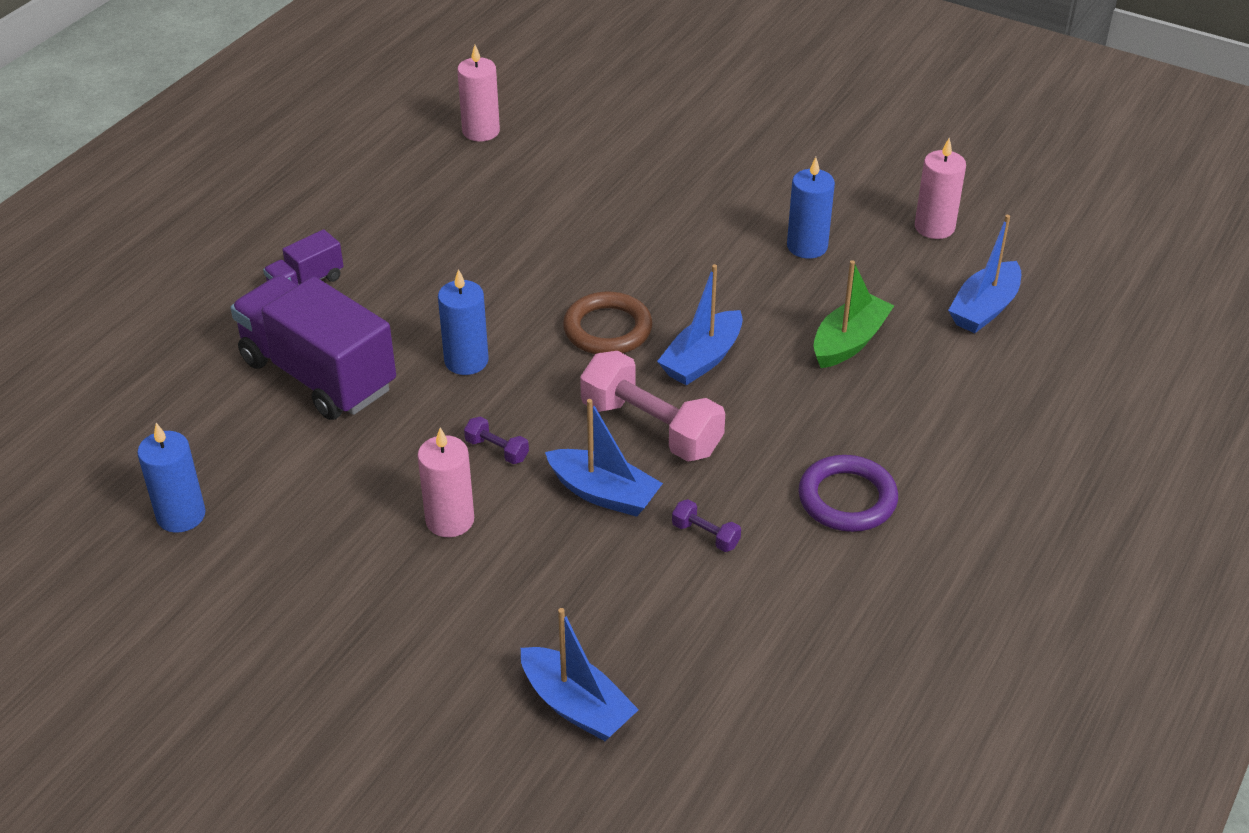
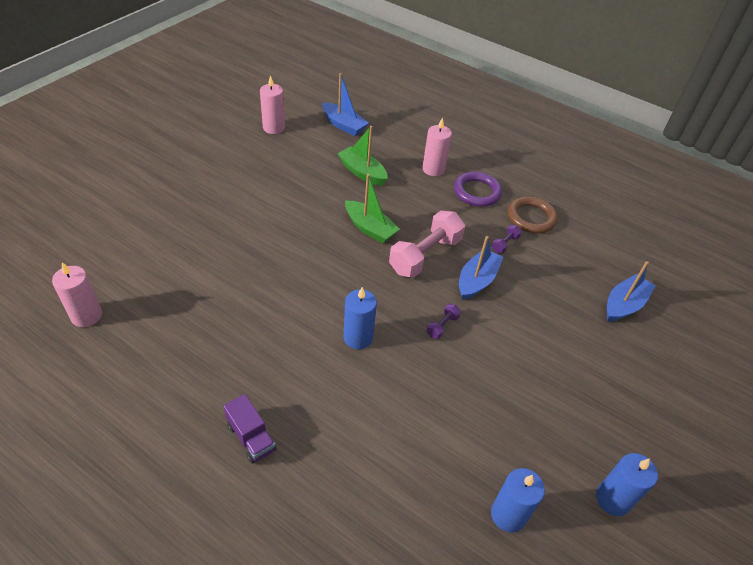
camera: 90 degrees left, 5 degrees up
purple truck [230,275,396,420] -> none
pink candle [417,428,474,537] -> pink candle moved to [422,117,452,176]
brown ring [563,292,652,354] -> brown ring moved to [508,196,558,234]
blue boat [657,264,743,385] -> green boat [345,174,400,244]
blue candle [787,157,835,259] -> blue candle moved to [596,453,658,516]

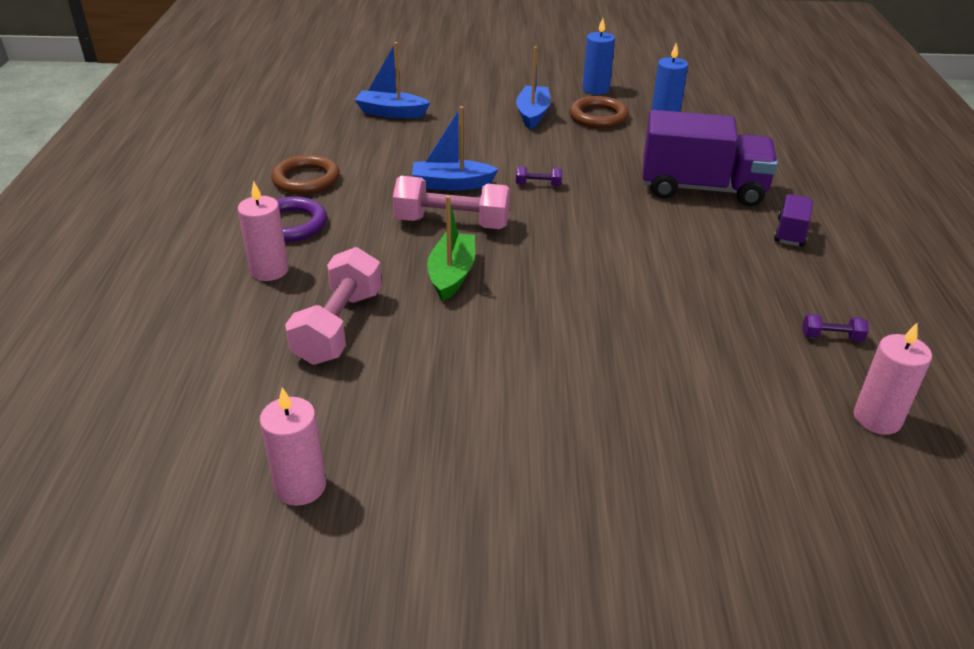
camera: 120 degrees left, 10 degrees down
blue boat [322,73,369,136] -> blue boat moved to [516,46,551,129]
green boat [338,126,388,186] -> pink dumbbell [285,247,382,365]
blue candle [344,287,377,349] -> none
purple dumbbell [492,225,522,253] -> purple dumbbell moved to [803,314,868,342]
none -> brown ring [569,96,629,129]
none -> purple truck [643,110,778,206]

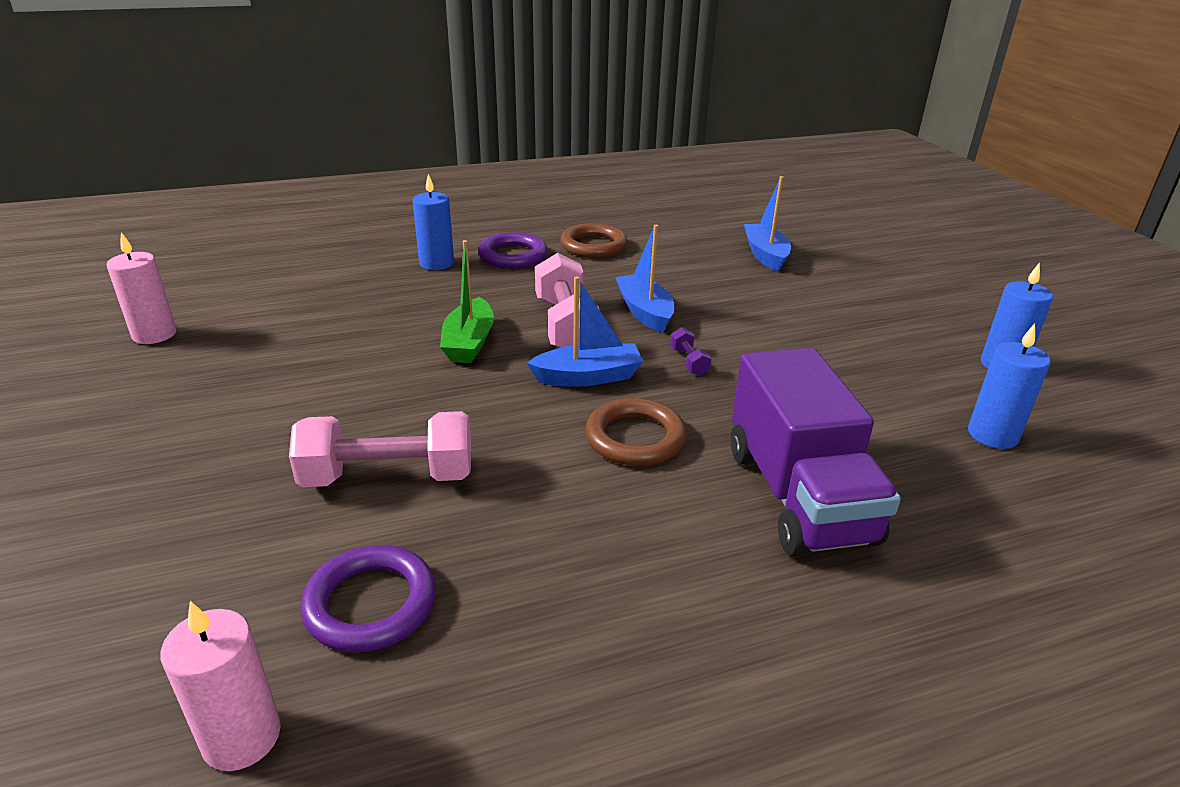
camera: 70 degrees right, 5 degrees down
pink candle [238,181,289,281] -> blue candle [412,174,454,270]
pink dumbbell [285,247,382,365] -> pink dumbbell moved to [289,411,471,487]
green boat [427,196,475,301] -> green boat turned 105 degrees clockwise [440,240,494,363]
blue boat [516,46,551,129] -> blue boat moved to [527,277,644,387]
brown ring [569,96,629,129] -> brown ring moved to [585,398,686,466]
purple truck [774,194,813,246] -> none
purple dumbbell [803,314,868,342] -> none
none -> purple ring [301,545,436,652]

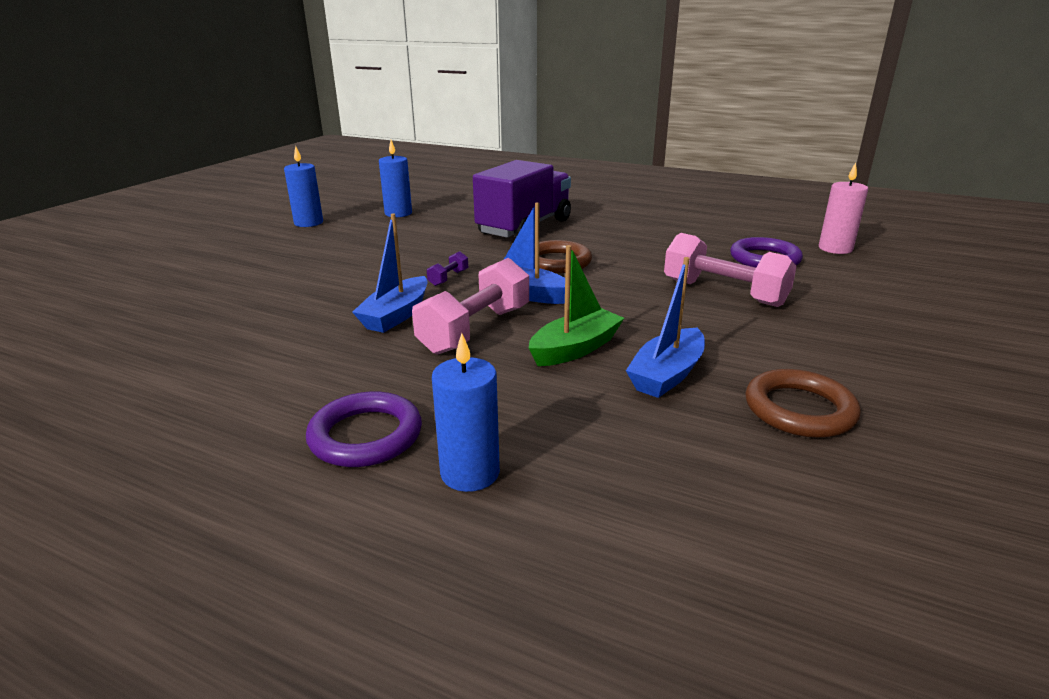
camera: 135 degrees left, 5 degrees down
pink candle [107,232,177,344] -> none
brown ring [560,223,628,258] -> brown ring moved to [745,369,861,438]
blue boat [744,176,791,271] -> blue boat moved to [626,257,705,398]

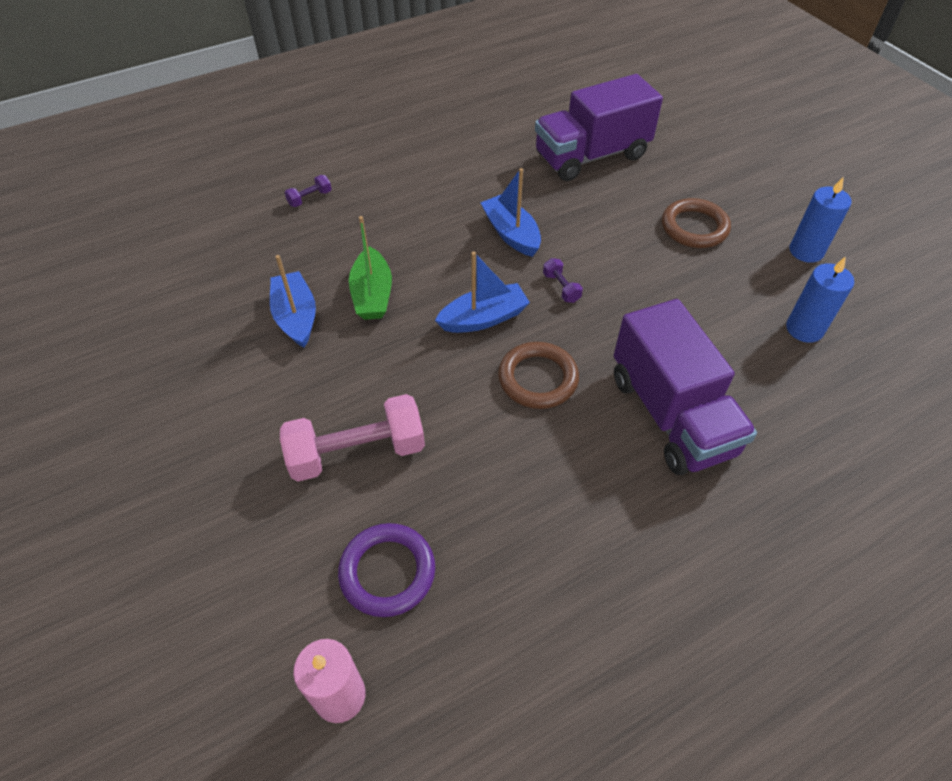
camera: 125 degrees right, 25 degrees up
purple ring [306,392,422,467] -> none
pink dumbbell [412,258,529,355] -> none
blue candle [432,333,500,492] -> purple dumbbell [284,175,332,207]
brown ring [745,369,861,438] -> brown ring moved to [662,198,731,248]
none -> purple truck [535,74,663,181]

